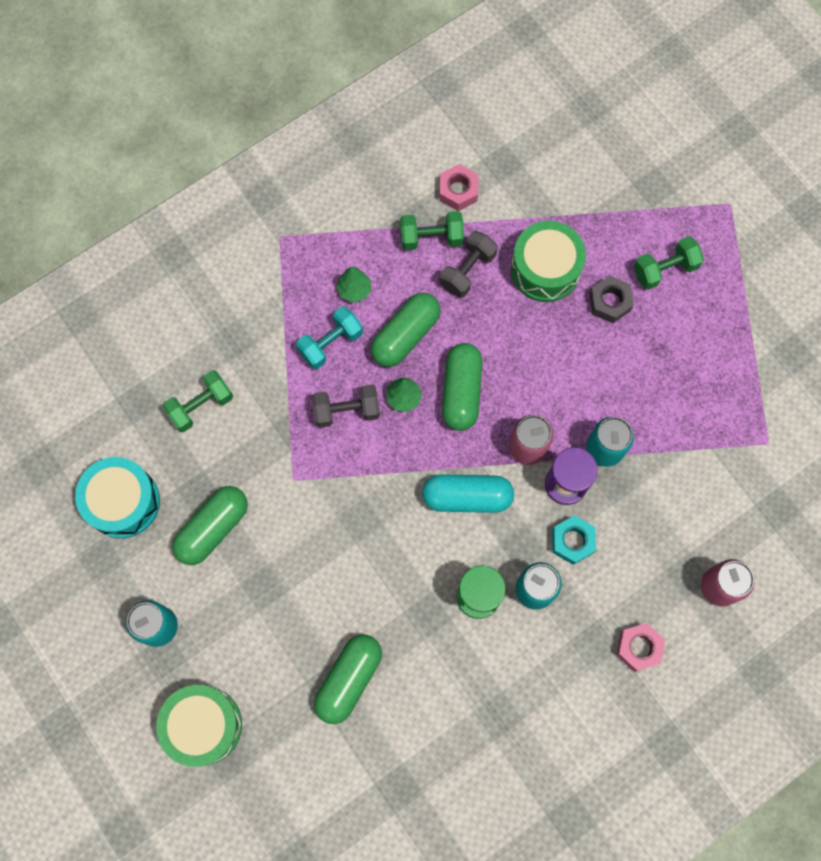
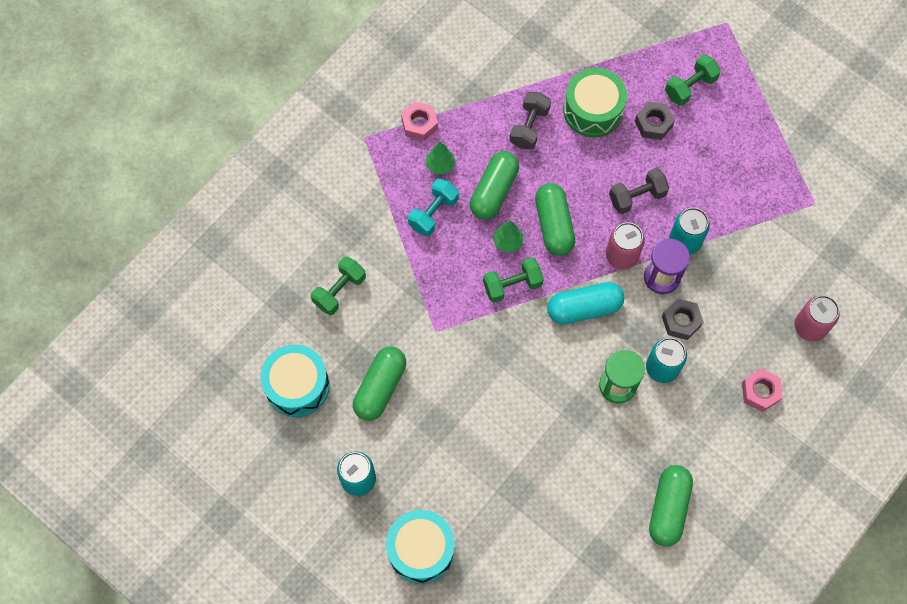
camera: 15 degrees left, 5 degrees down
green drum [156,685,242,767] -> turquoise drum [386,510,455,584]
grey dumbbell [312,385,380,428] -> grey dumbbell moved to [609,168,669,214]
green capsule [314,634,382,724] -> green capsule moved to [649,465,693,547]
green dumbbell [400,211,464,250] -> green dumbbell moved to [483,258,544,303]
pink nut [439,164,478,211] -> pink nut moved to [401,101,438,141]
turquoise nut [552,515,596,565] -> grey nut [662,298,703,340]

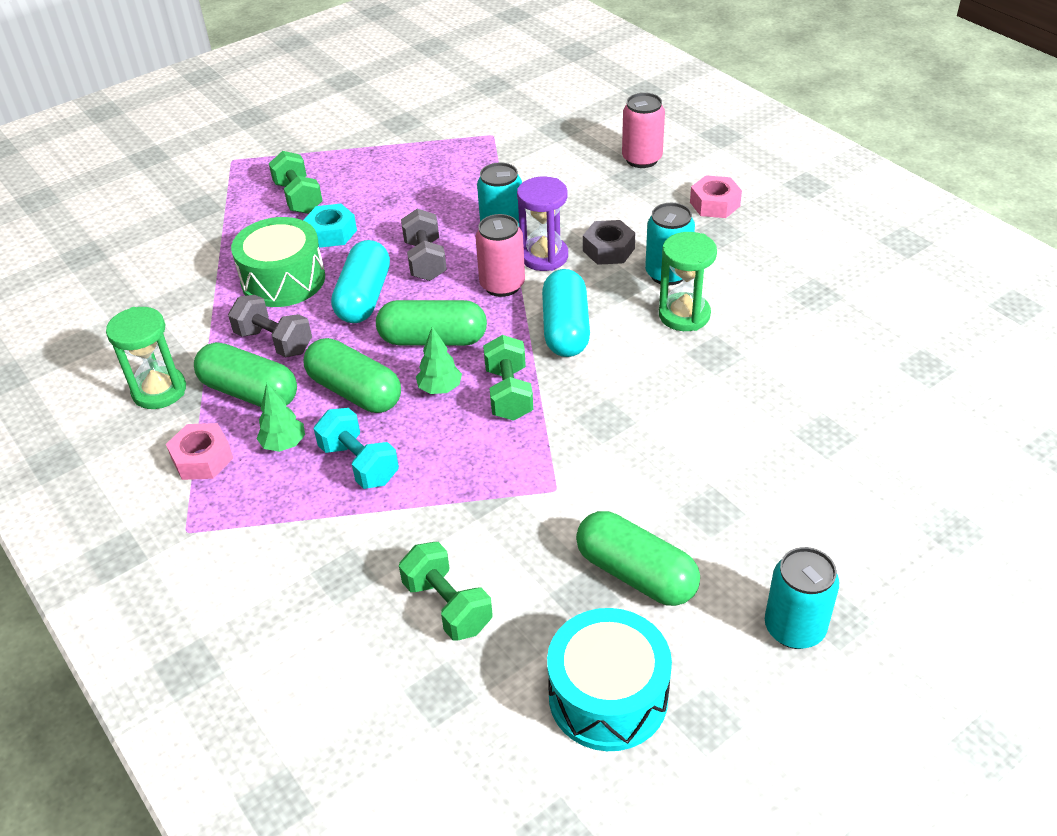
camera: 75 degrees left, 25 degrees down
turquoise drum [386,510,455,584] -> none
grey nut [635,102,675,140] -> turquoise nut [303,204,357,248]
green capsule [649,465,693,547] -> green capsule moved to [194,342,297,407]
none -> green hourglass [106,307,186,409]
none -> turquoise capsule [331,240,390,323]

